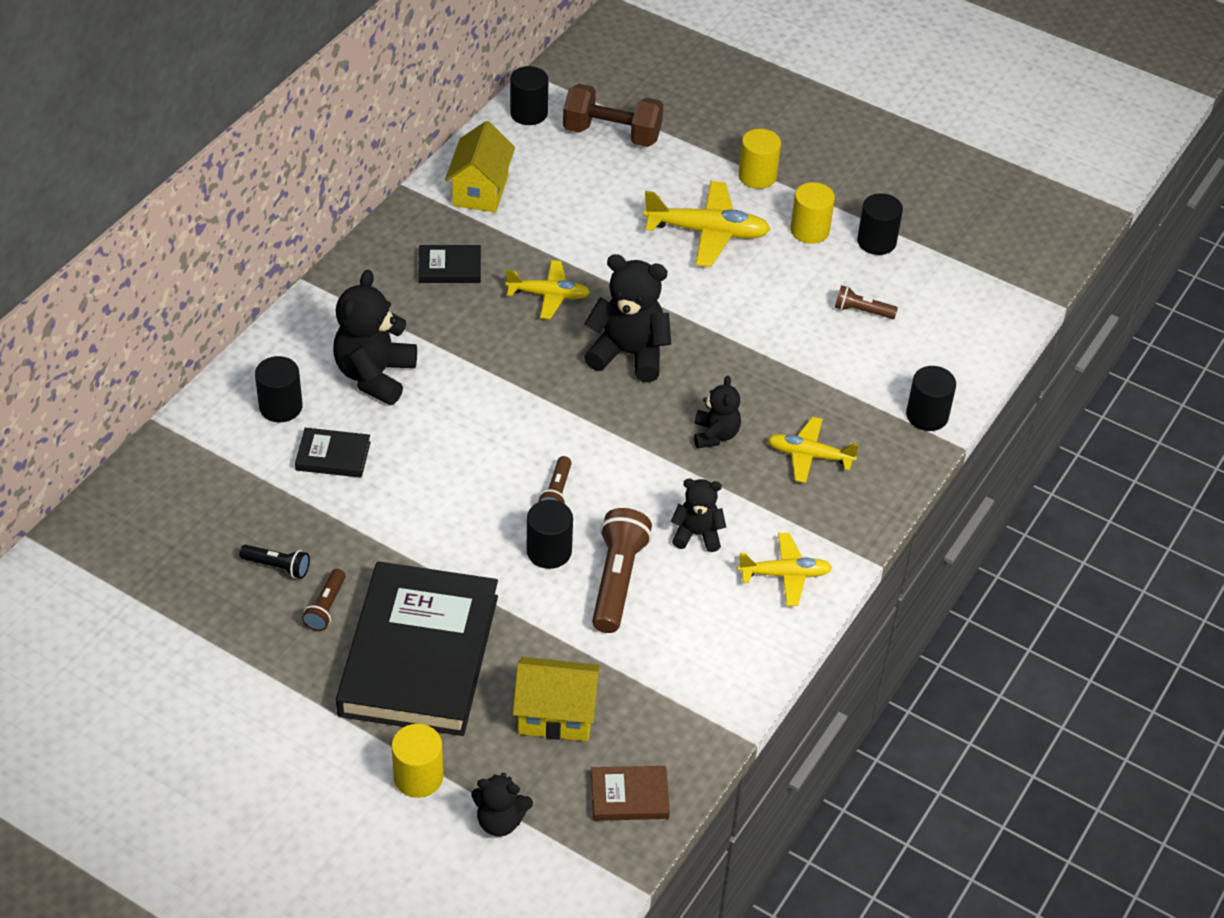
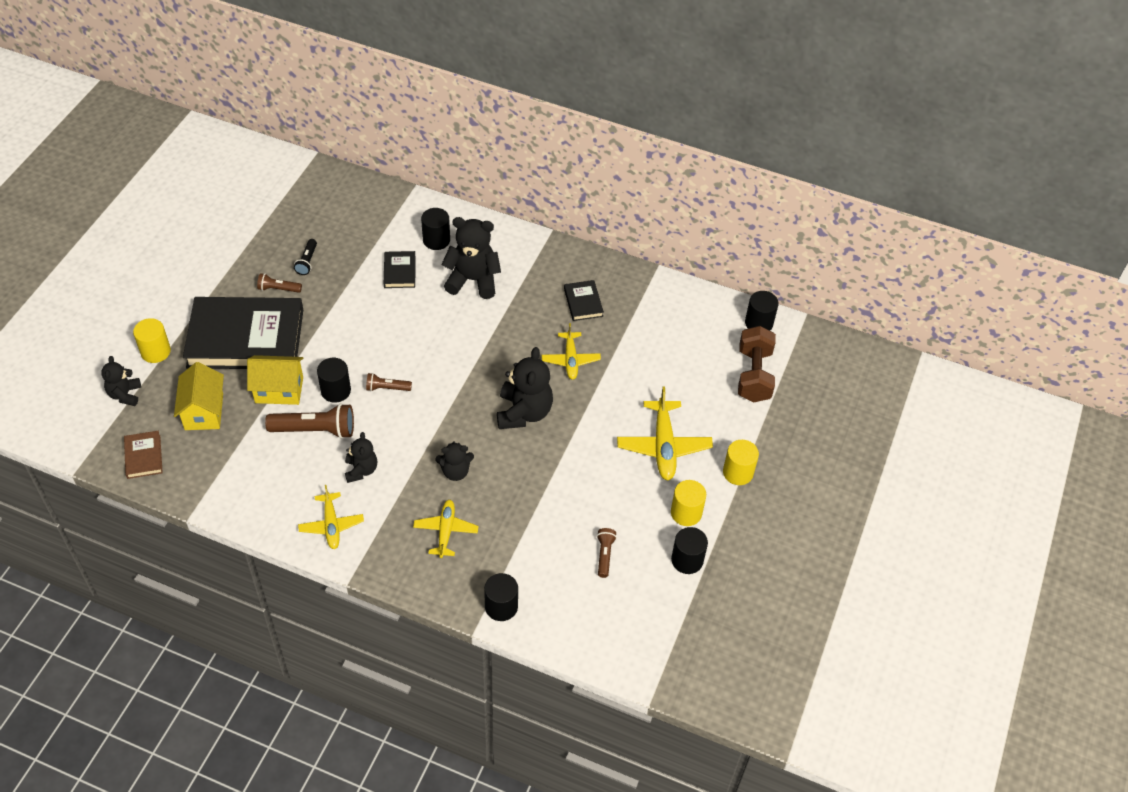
camera: 80 degrees right, 5 degrees up
yellow house [445,121,515,213] -> yellow house moved to [247,355,303,405]

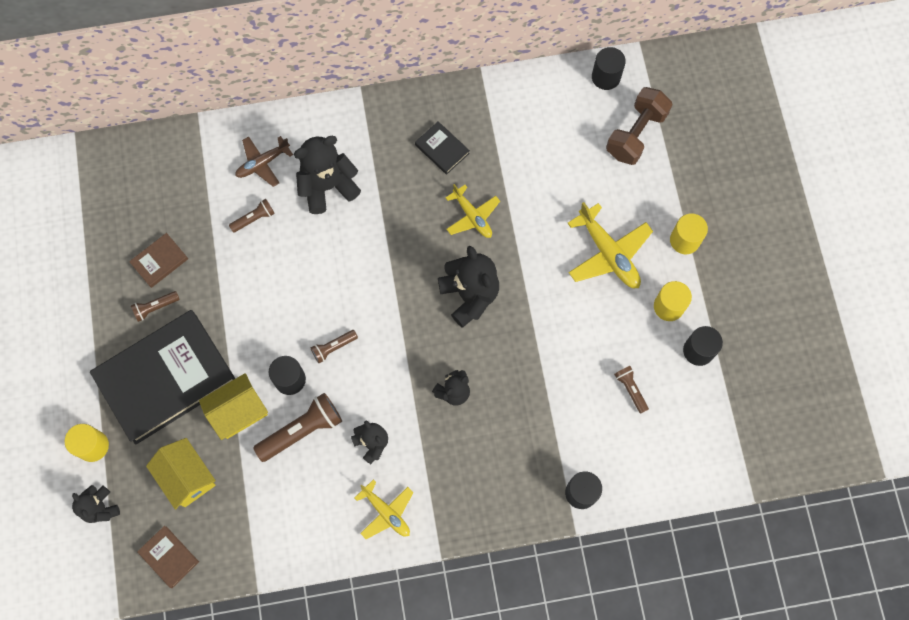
camera: 30 degrees left, 20 degrees up
black flashlight [294,239,317,275] -> brown book [129,233,188,288]
black book [384,251,416,288] -> brown flashlight [229,199,275,233]
yellow plane [413,500,479,558] -> none
black cylinder [421,208,450,250] -> brown plane [235,136,293,187]
brown dumbbell [738,326,776,402] -> brown dumbbell turned 60 degrees clockwise [606,87,673,165]

